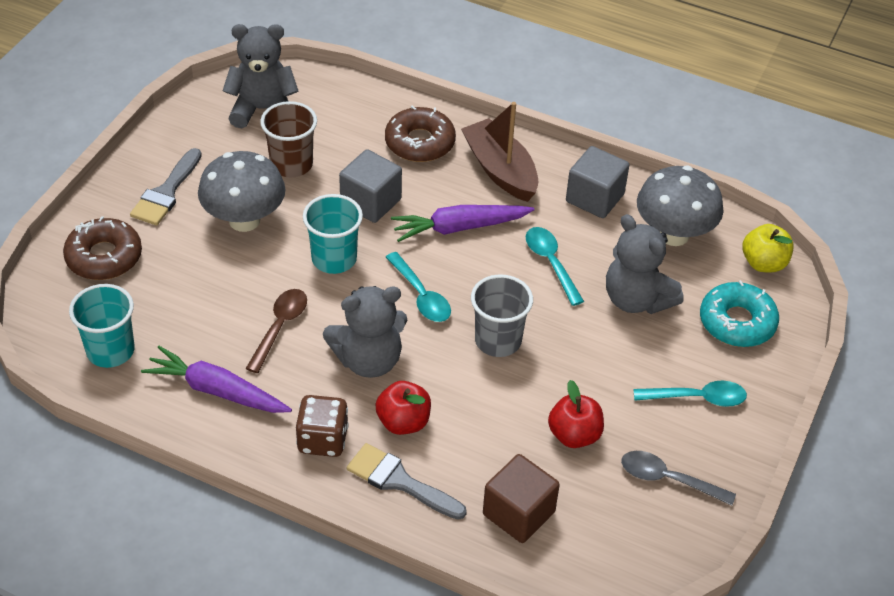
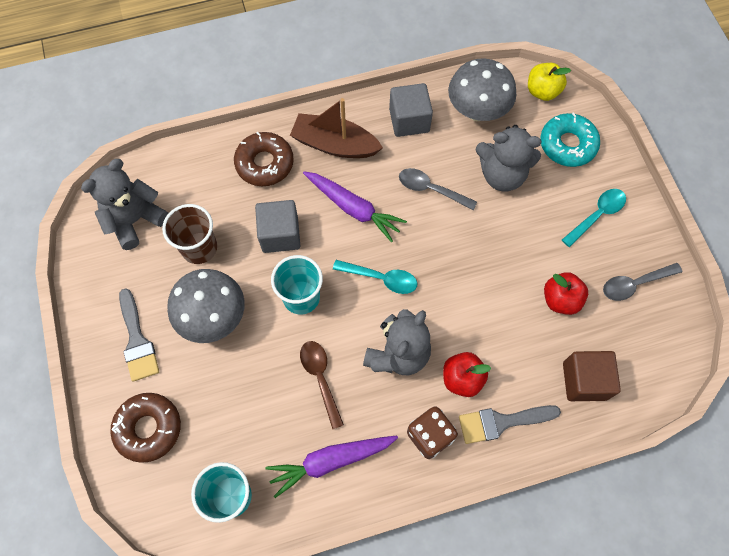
camera: 40 degrees left, 20 degrees up
purple carrot [391,205,535,242] -> purple carrot turned 90 degrees counterclockwise [303,171,407,242]
grey cup [471,274,533,357] -> none
turquoise spoon [526,227,584,306] -> grey spoon [399,168,477,210]

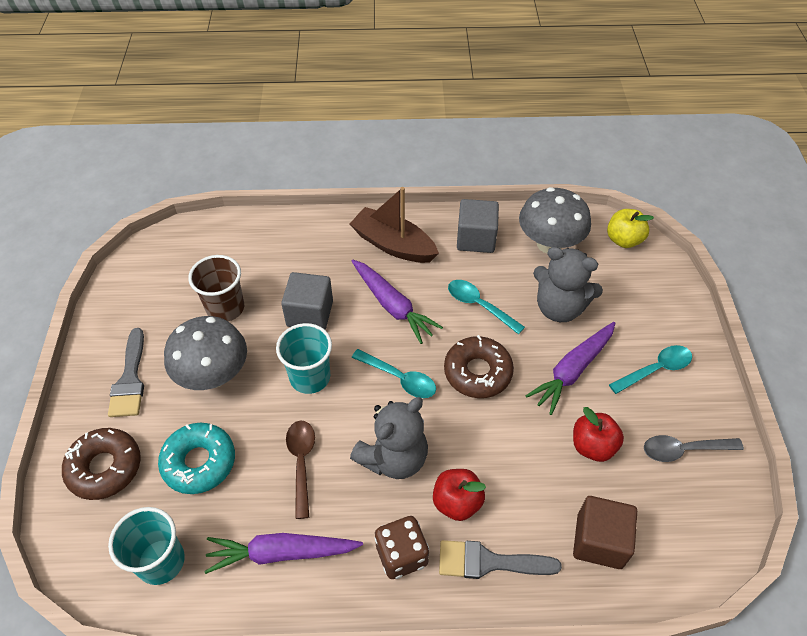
camera: 15 degrees right, 15 degrees down
grey teddy bear [81,159,168,250] -> none
brown donut [234,132,294,186] -> brown donut moved to [444,335,514,398]
grey spoon [399,168,477,210] -> turquoise spoon [448,280,525,334]
turquoise donut [540,112,600,167] -> turquoise donut moved to [158,423,235,494]
none -> purple carrot [525,322,615,415]

